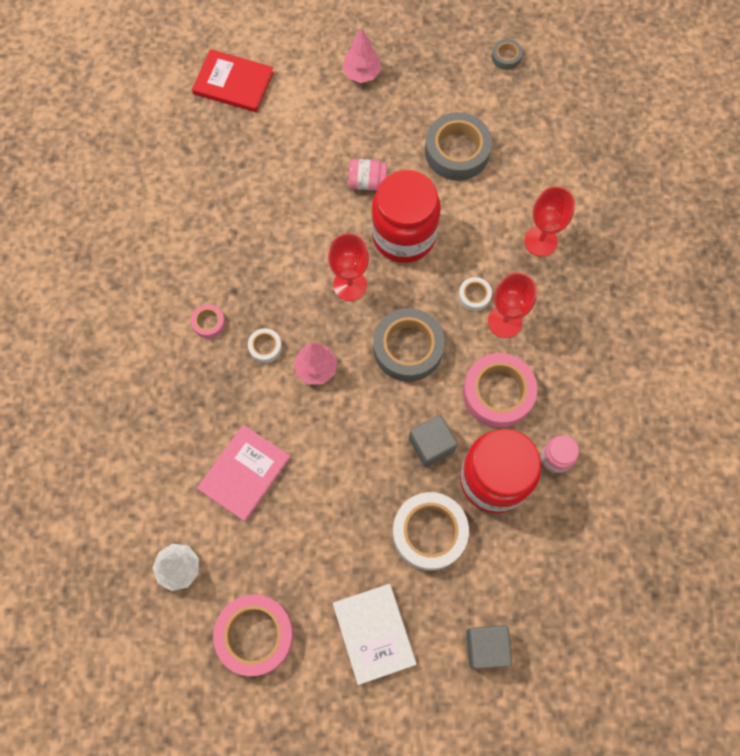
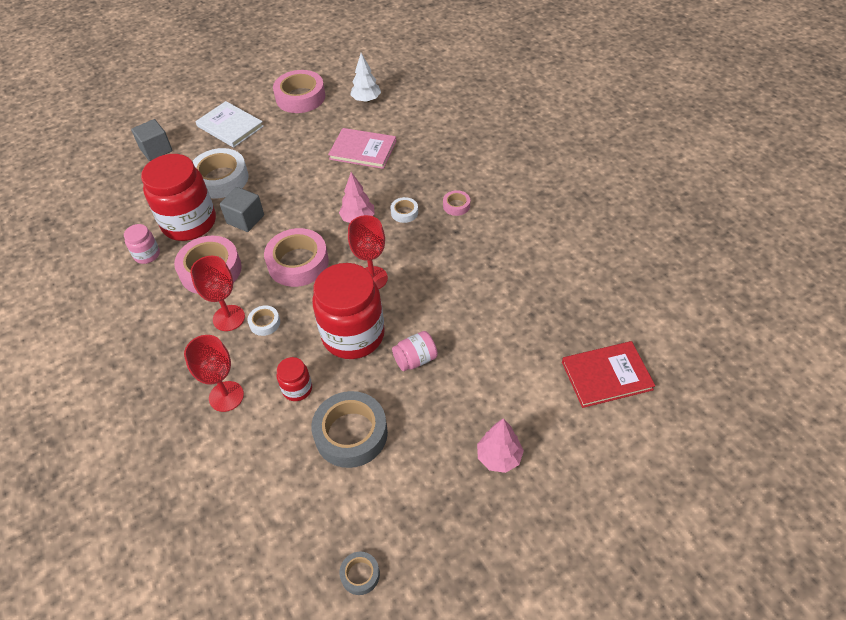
camera: 150 degrees right, 20 degrees down
pink book [197,425,290,522] -> pink book turned 75 degrees counterclockwise [328,128,396,169]
grey tape [373,308,445,382] -> pink tape [264,228,329,287]
none -> red jar [276,357,312,401]

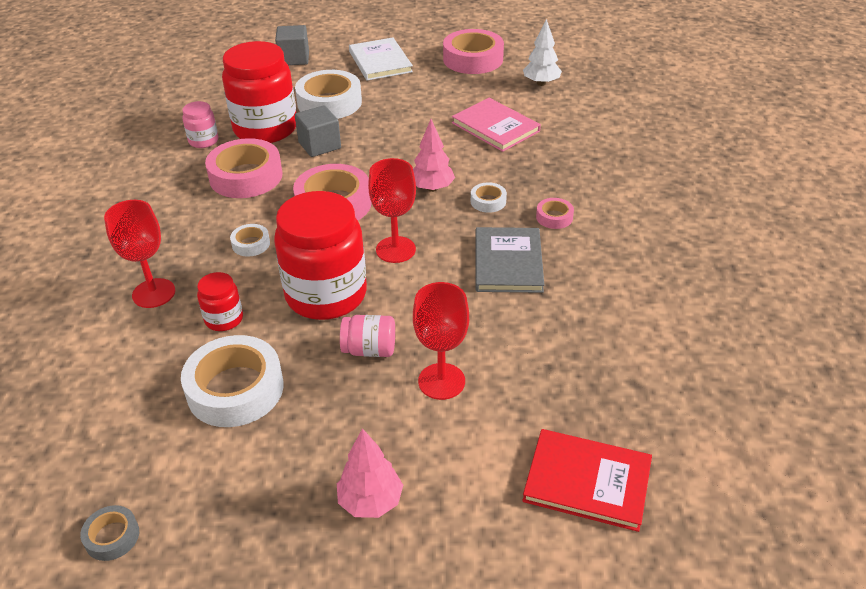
camera: 30 degrees right, 10 degrees down
red goblet [190,256,245,331] -> red goblet moved to [413,282,469,400]
grey tape [311,391,388,468] -> white tape [181,335,284,427]
none -> grey book [475,227,544,293]

